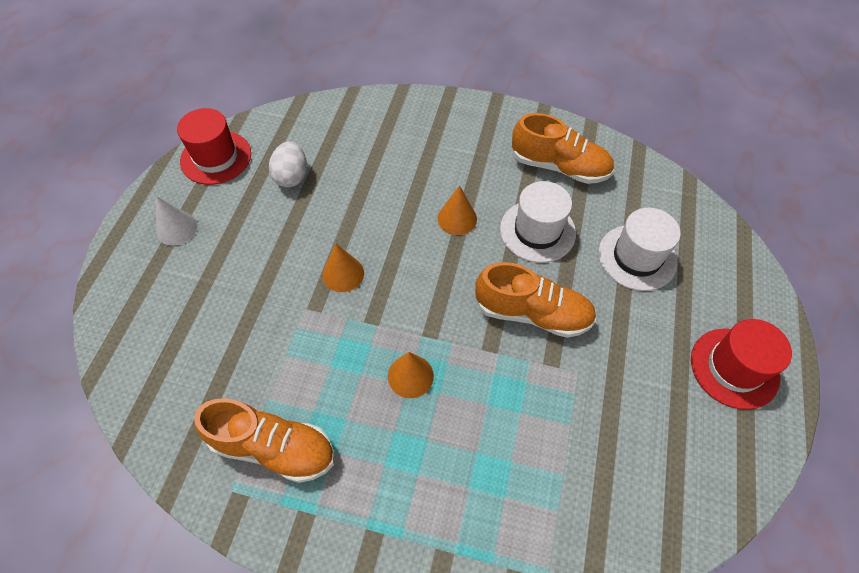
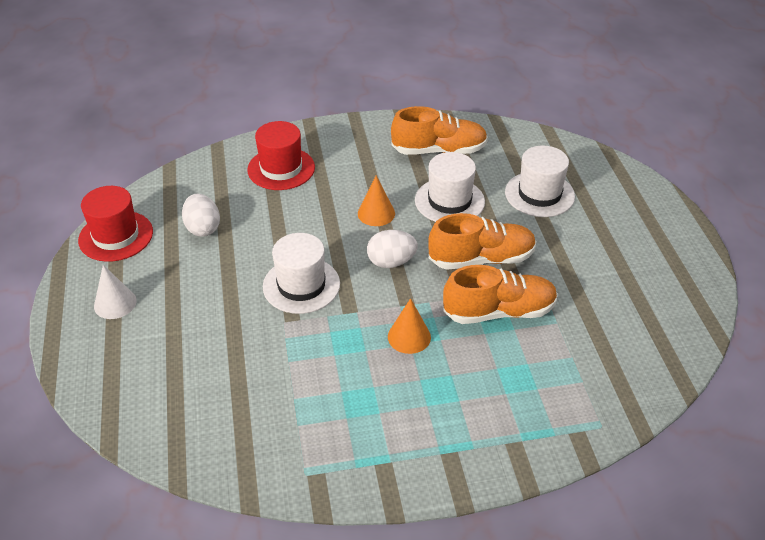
camera: 25 degrees left, 15 degrees down
orange shoe [194,398,334,483] -> orange shoe moved to [443,265,558,324]
orange cone [322,244,364,292] -> white hat [263,233,340,314]
red hat [691,319,792,410] -> red hat moved to [247,121,315,190]
none -> white egg [367,230,418,268]

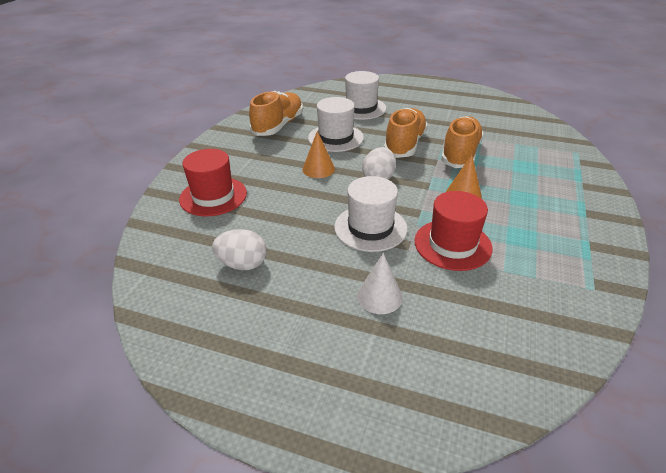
camera: 60 degrees left, 5 degrees down
red hat [78,186,153,262] -> red hat moved to [415,191,493,271]
white cone [94,265,137,319] -> white cone moved to [357,253,403,314]

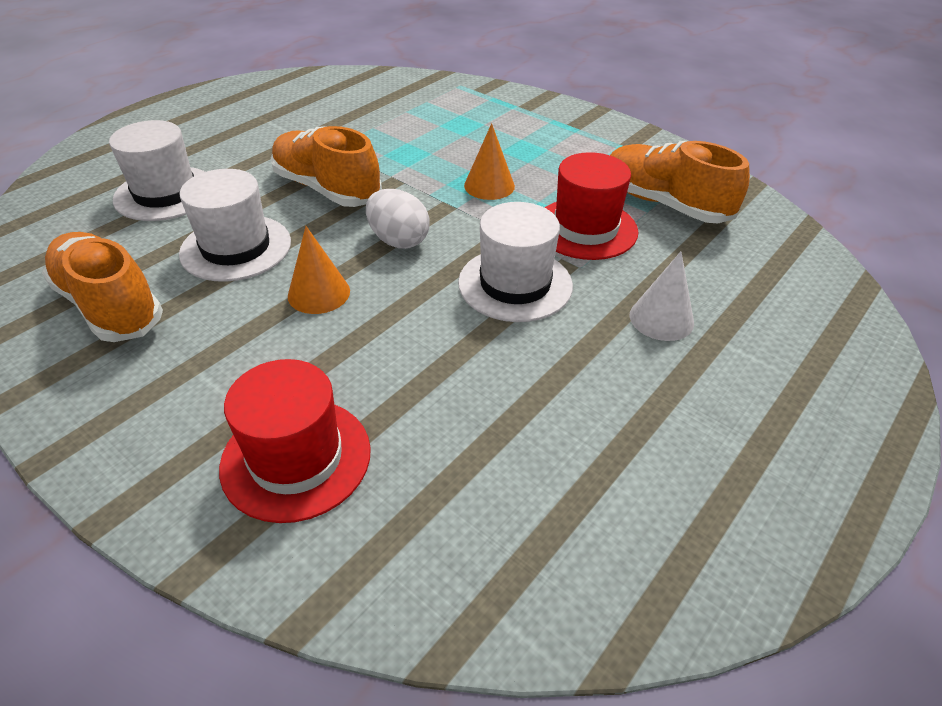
camera: 70 degrees left, 5 degrees up
white egg [212,229,267,270] -> none
orange shoe [441,116,484,168] -> orange shoe moved to [610,141,750,223]

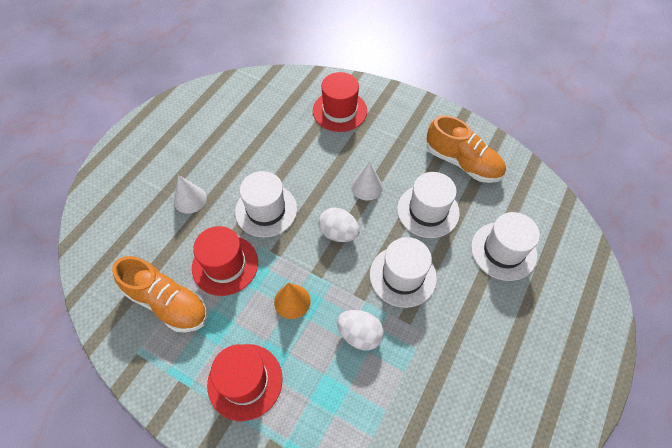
camera: 170 degrees right, 15 degrees up
orange shoe [271,126,382,207] -> white hat [370,237,437,308]
orange cone [288,226,350,314] -> white cone [351,162,383,200]
none -> red hat [207,344,283,421]
none -> white egg [337,310,384,350]

